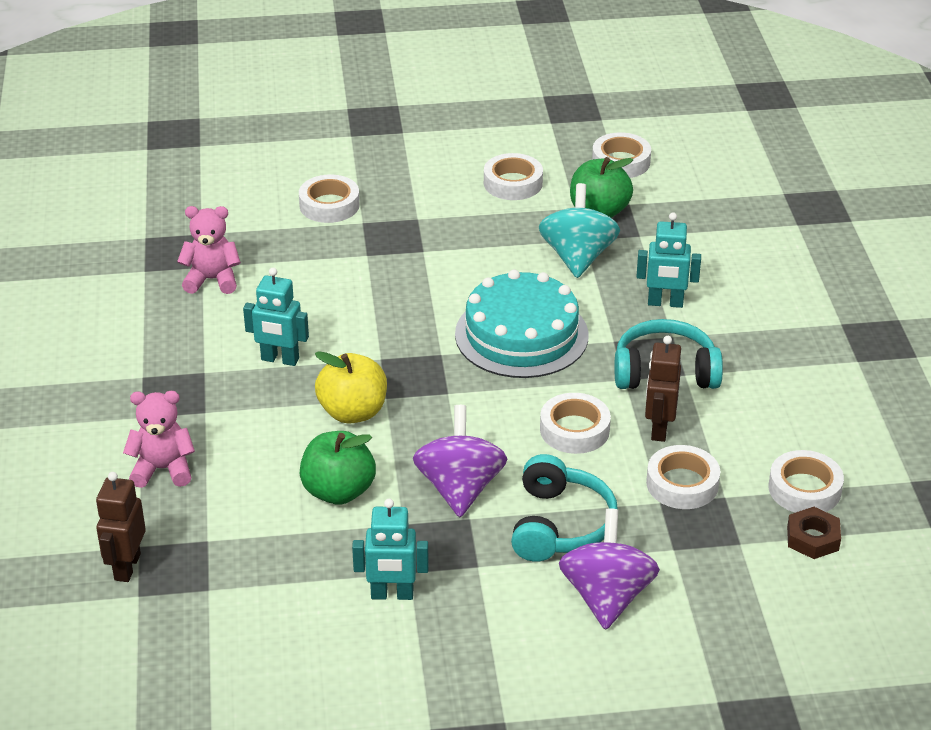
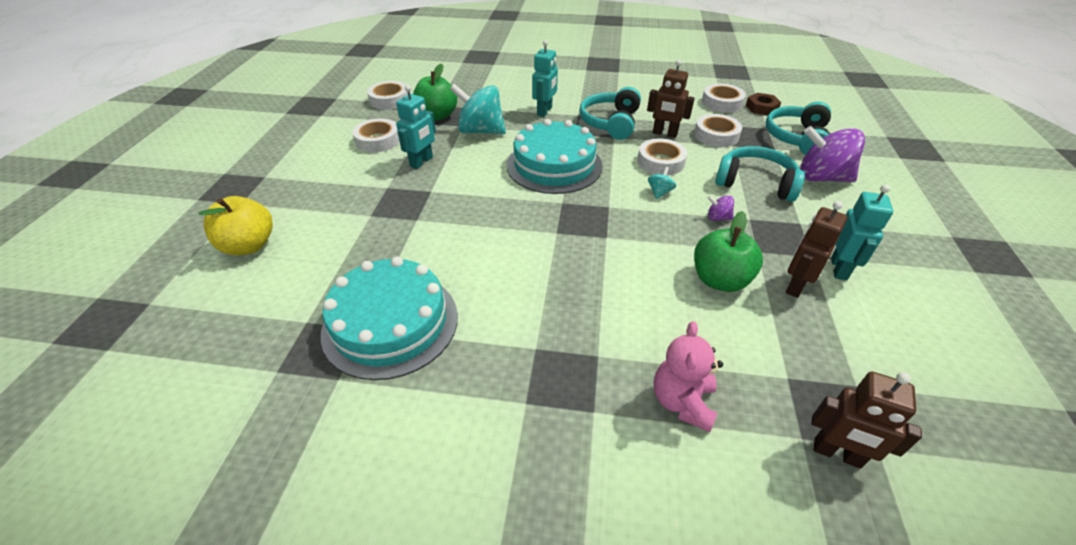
camera: 75 degrees left, 5 degrees up
pink teddy bear [177,206,241,294] -> turquoise cake [321,257,458,380]
turquoise robot [243,268,309,366] -> turquoise robot moved to [396,85,436,169]
white tape [299,175,360,223] -> none
yellow apple [315,351,387,424] -> yellow apple moved to [199,196,273,255]
purple spinning top [413,405,507,517] -> purple spinning top [707,195,734,221], size x0.44
none -> turquoise spinning top [648,167,676,199]
none -> turquoise headphones [766,102,831,155]
none -> brown robot [786,201,847,298]

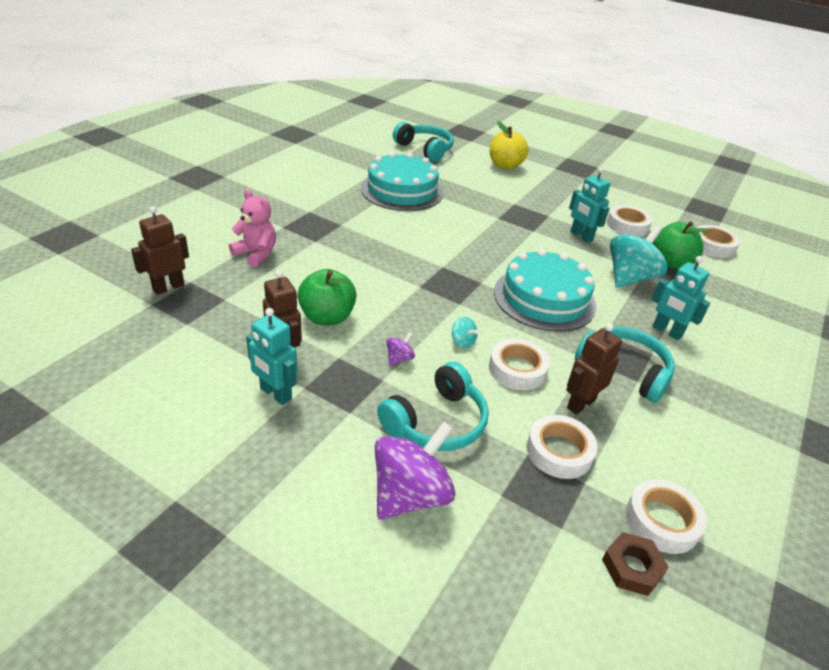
camera: 110 degrees right, 5 degrees down
turquoise headphones [766,102,831,155] -> turquoise headphones moved to [393,122,454,162]

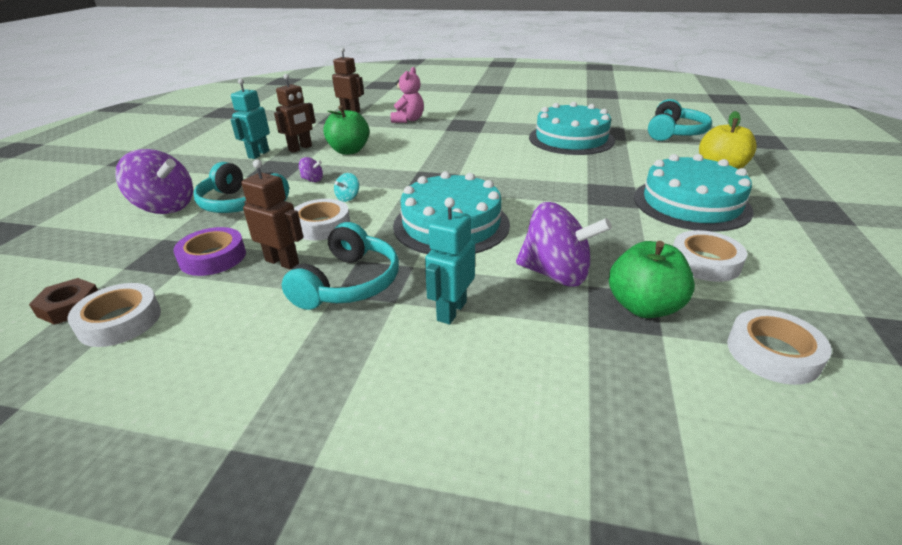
camera: 75 degrees right, 5 degrees down
white tape [527,415,598,479] -> purple tape [173,227,246,276]
turquoise robot [569,167,610,243] -> none
turquoise spinning top [610,226,668,288] -> purple spinning top [516,202,612,287]
none -> turquoise cake [634,154,754,232]

